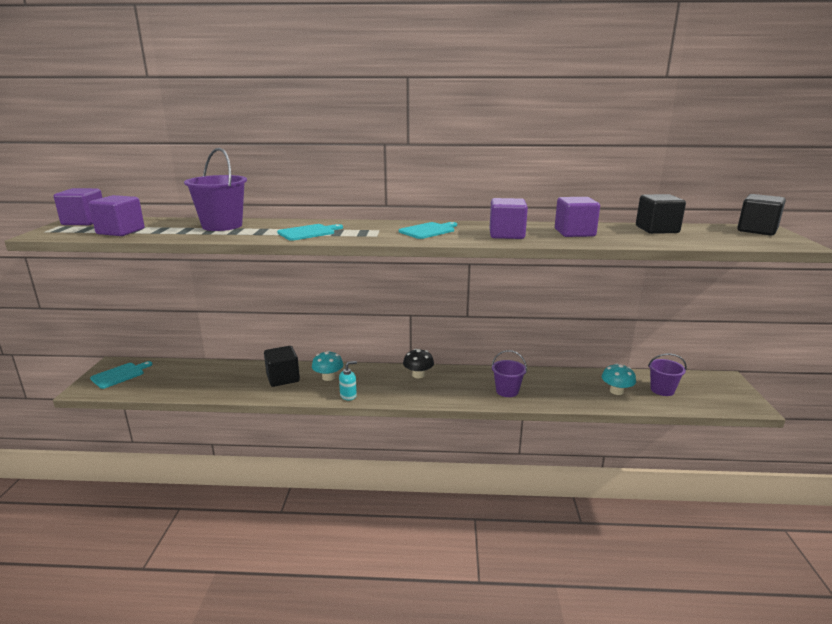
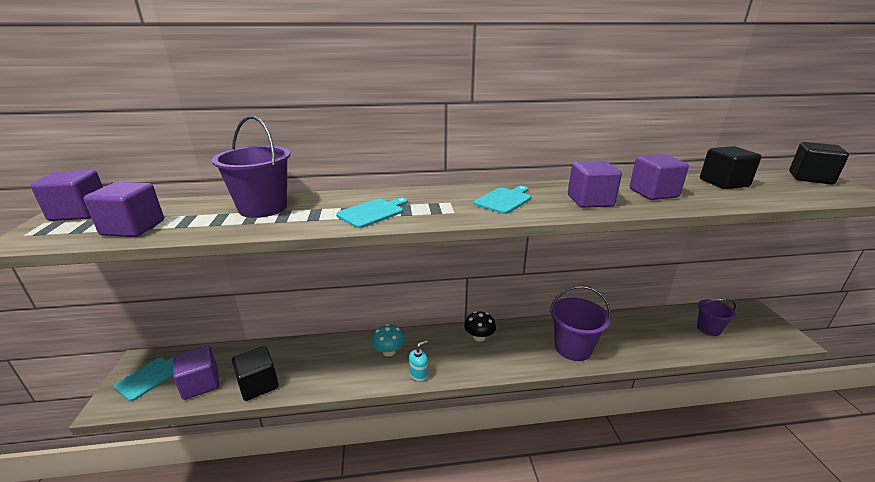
camera: 10 degrees left, 5 degrees up
black cube [264,346,300,387] -> black cube moved to [232,346,279,401]
purple bucket [492,350,527,397] -> purple bucket [550,286,611,361], size x1.61
turquoise mushroom [602,363,636,395] -> none
none -> purple cube [173,346,220,400]

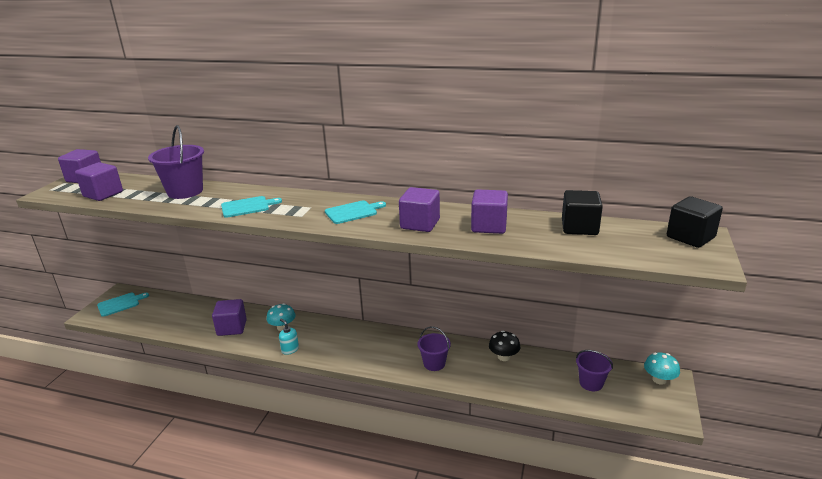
camera: 25 degrees right, 0 degrees up
purple cube [173,346,220,400] -> purple cube moved to [212,299,247,336]
black cube [232,346,279,401] -> none
turquoise soap dispenser [409,341,428,382] -> turquoise soap dispenser turned 120 degrees counterclockwise [279,318,299,355]
black mushroom [464,311,496,342] -> black mushroom moved to [489,331,520,361]
purple bucket [550,286,611,361] -> purple bucket [417,326,451,371], size x0.62
none -> turquoise mushroom [644,353,680,385]

